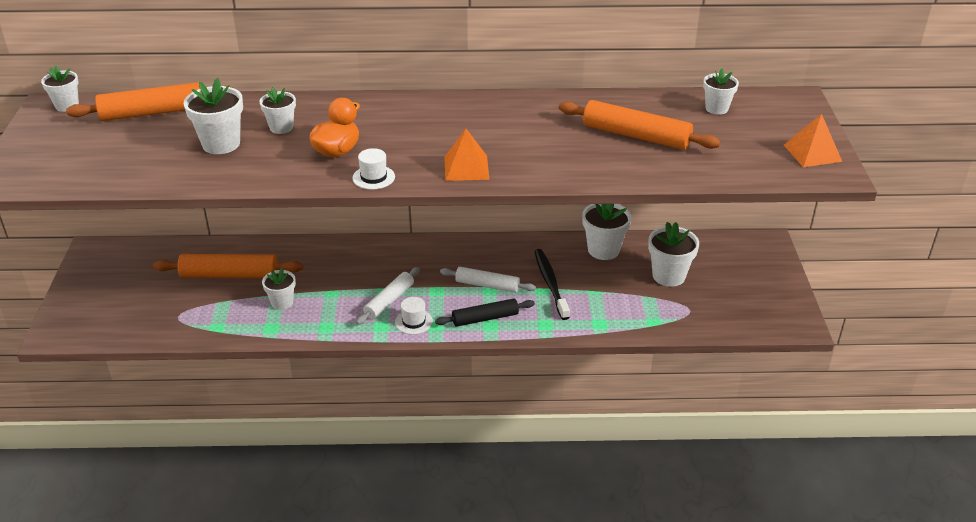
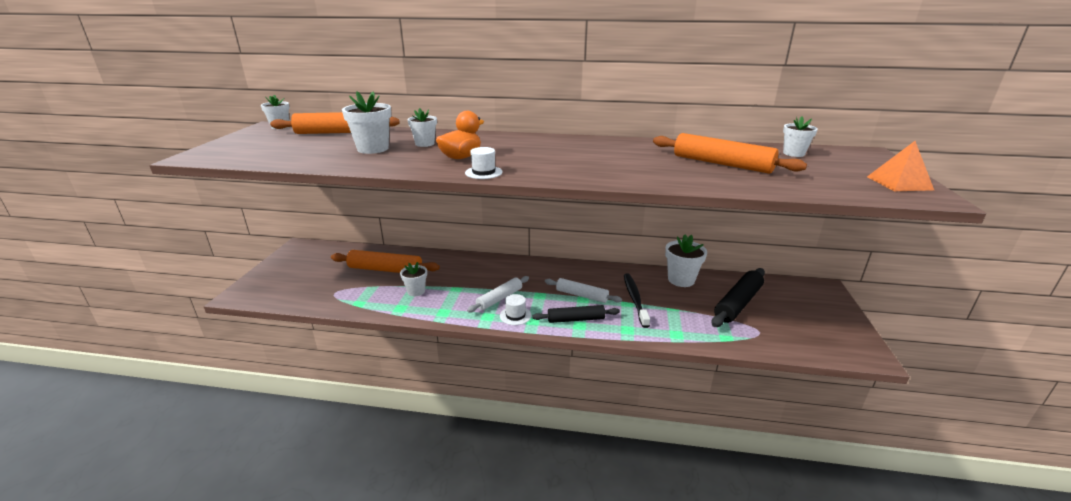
camera: 10 degrees right, 10 degrees down
orange pyramid [444,129,489,181] -> none
white flower pot [648,222,699,287] -> black rolling pin [712,268,765,327]

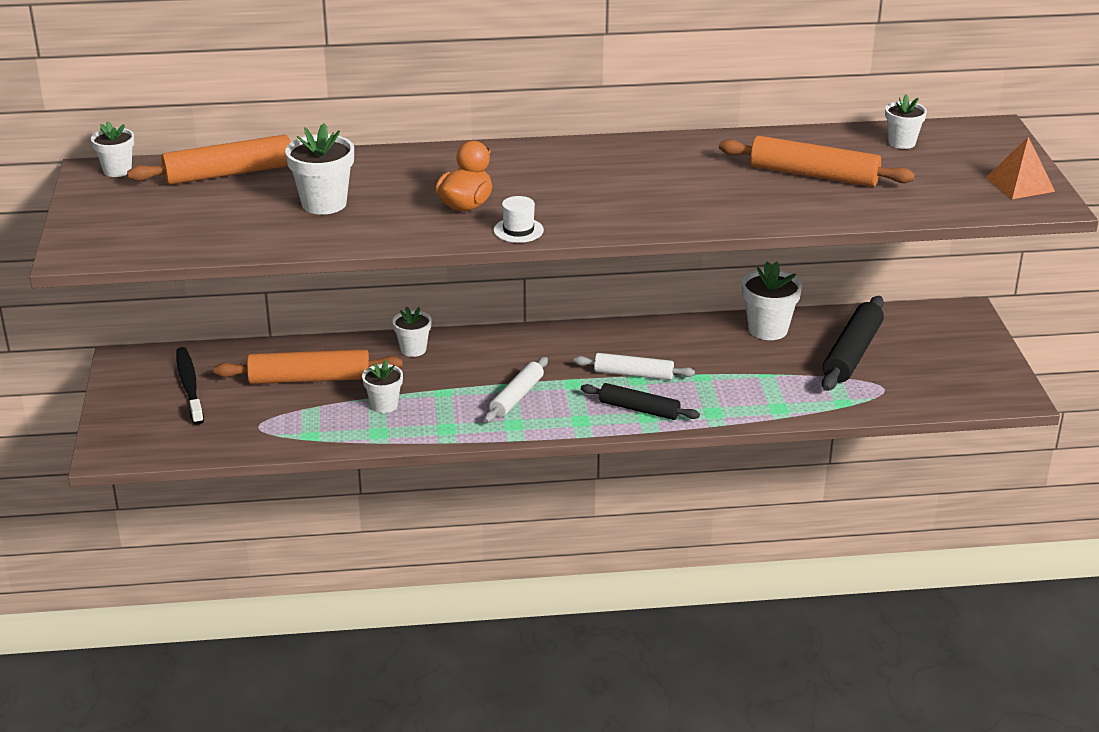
camera: 15 degrees left, 5 degrees up
white flower pot [407,108,437,147] -> white flower pot moved to [393,307,431,357]
white hat [500,294,531,325] -> none
black rolling pin [532,305,620,323] -> black rolling pin turned 45 degrees clockwise [581,383,700,420]
black toothbrush [624,273,650,328] -> black toothbrush moved to [176,347,204,425]

